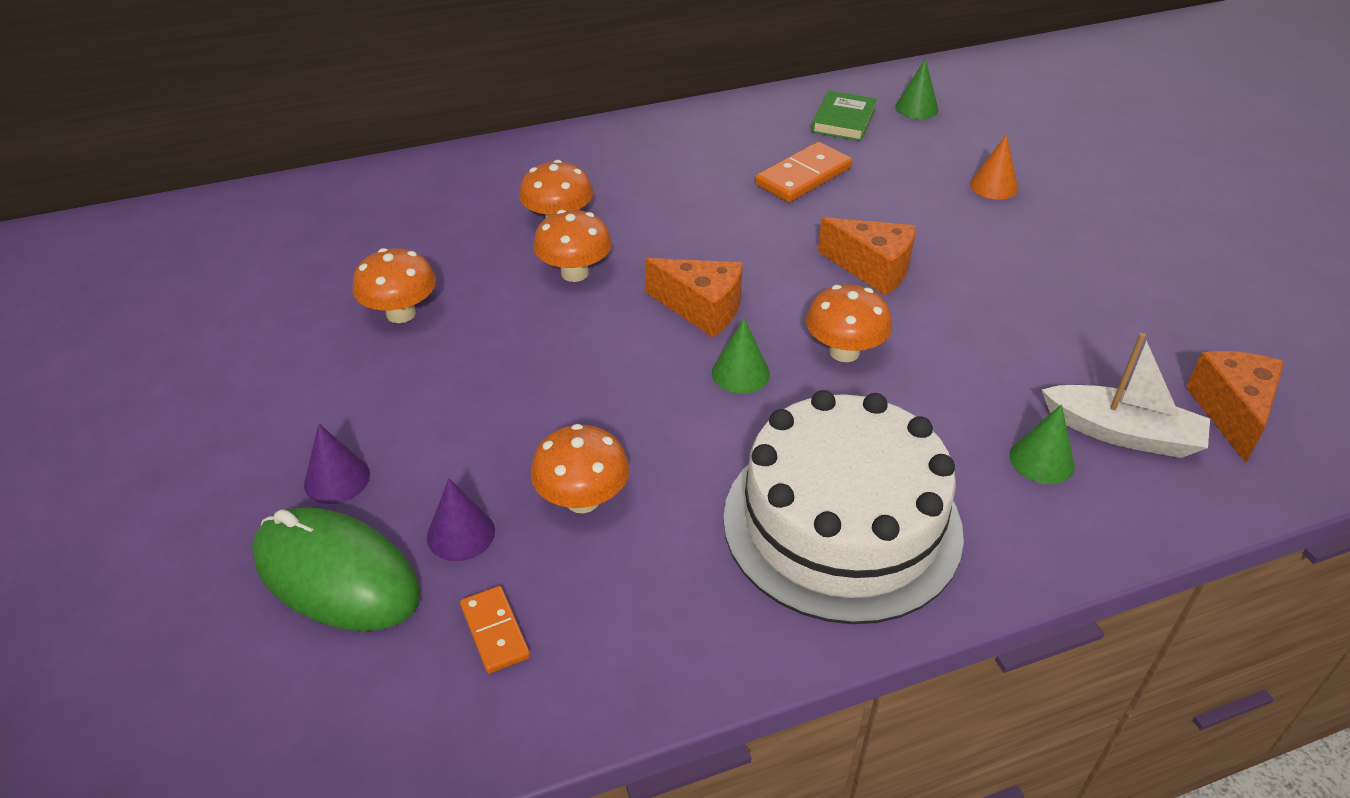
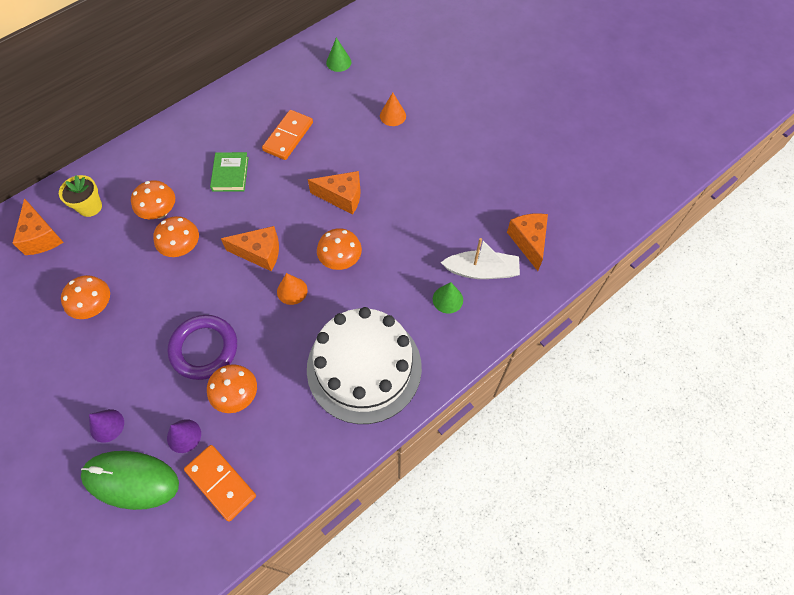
camera: 20 degrees left, 20 degrees up
orange domino [460,586,530,674] -> orange domino [184,445,256,522], size x1.66
green cone [712,318,770,394] -> orange cone [277,273,308,305]
green book [811,91,877,141] -> green book moved to [210,152,249,192]
none -> orange cheese [13,198,63,255]
none -> yellow flower pot [59,175,102,217]
none -> purple ring [167,315,237,380]

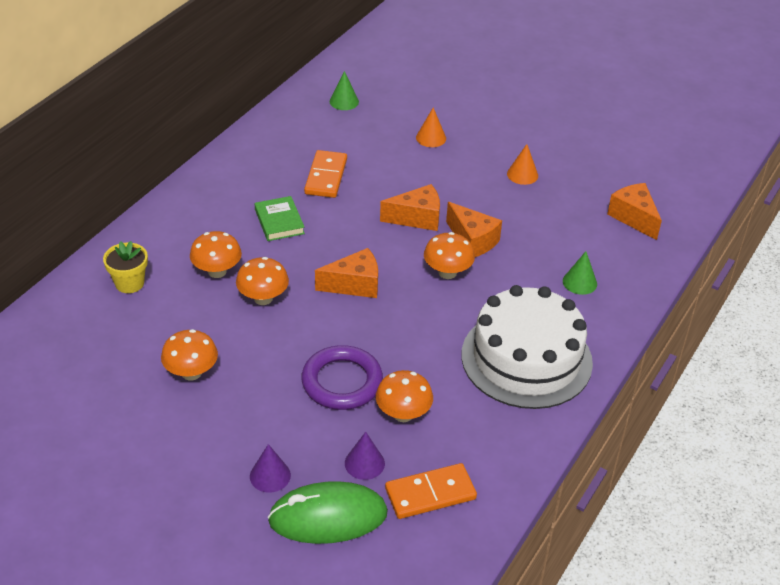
camera: 20 degrees left, 20 degrees down
orange cheese [13,198,63,255] -> orange cheese moved to [446,202,502,257]
orange domino [184,445,256,522] -> orange domino turned 45 degrees counterclockwise [385,463,477,519]
orange cone [277,273,308,305] -> orange cone moved to [507,144,538,185]
white boat [441,238,520,279] -> none

